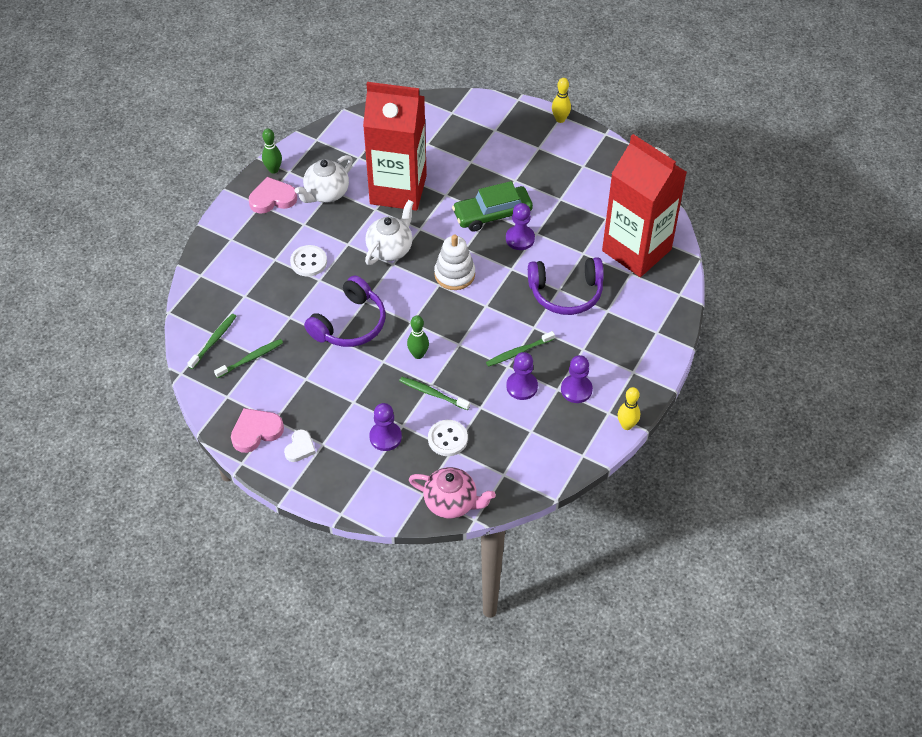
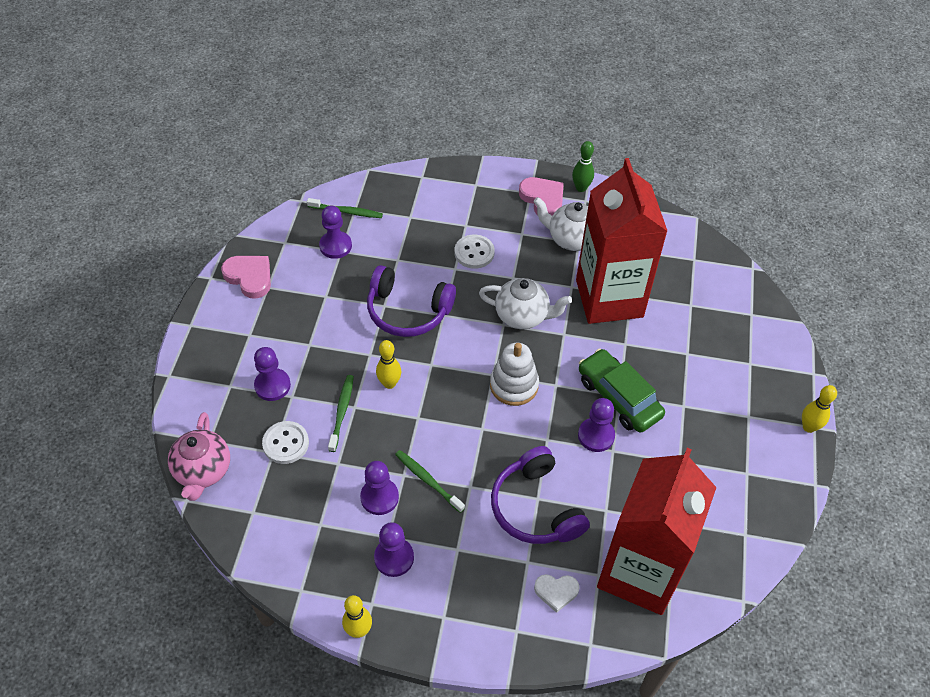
camera: 70 degrees right, 0 degrees up
green toothbrush [214,339,283,378] -> purple pawn [319,206,352,259]
white heart [284,429,316,462] -> white heart moved to [534,574,580,613]
green bowling pin [407,315,429,359] -> yellow bowling pin [376,340,401,389]

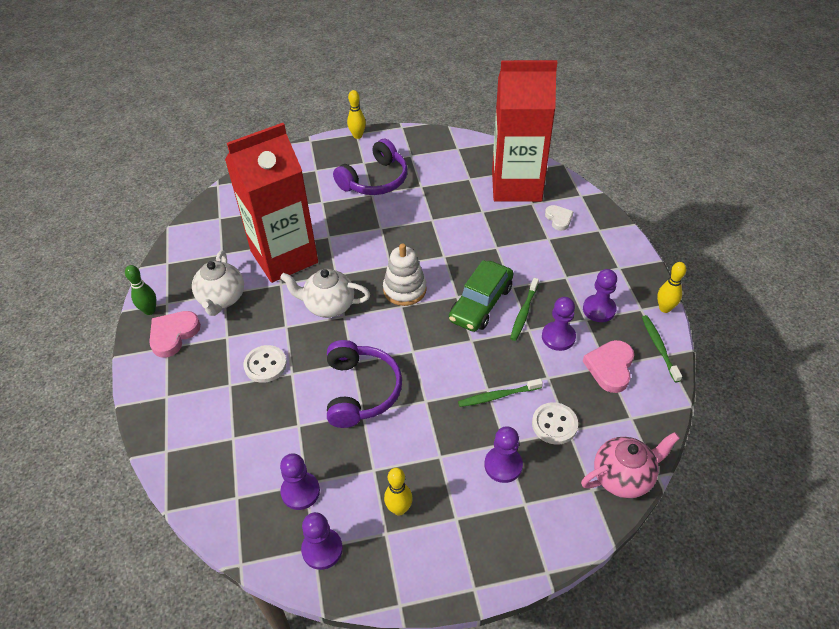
camera: 110 degrees left, 5 degrees down
pink heart [221,256,271,299] -> pink heart moved to [583,340,634,393]
green toothbrush [307,198,383,218] -> green toothbrush moved to [642,315,682,382]
yellow bowling pin [376,340,401,389] -> yellow bowling pin moved to [384,468,413,516]
white teapot [479,278,572,329] -> white teapot turned 75 degrees counterclockwise [280,269,370,318]
purple headphones [491,446,590,544] -> purple headphones moved to [333,139,408,195]
purple pawn [578,398,615,452] -> purple pawn moved to [301,512,343,570]
green car [579,349,665,433] -> green car moved to [449,260,513,332]

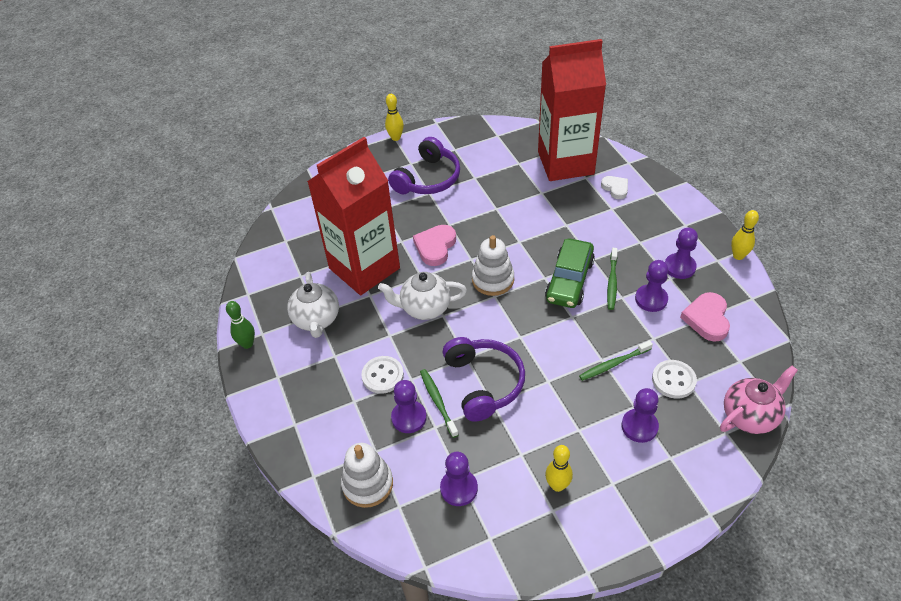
camera: 10 degrees left, 0 degrees up
pink heart [149,311,201,358] -> pink heart moved to [413,225,456,266]
purple pawn [301,512,343,570] -> purple pawn moved to [391,380,427,433]
green toothbrush [642,315,682,382] -> green toothbrush moved to [420,369,458,438]
none -> white stacking toy [341,443,393,508]

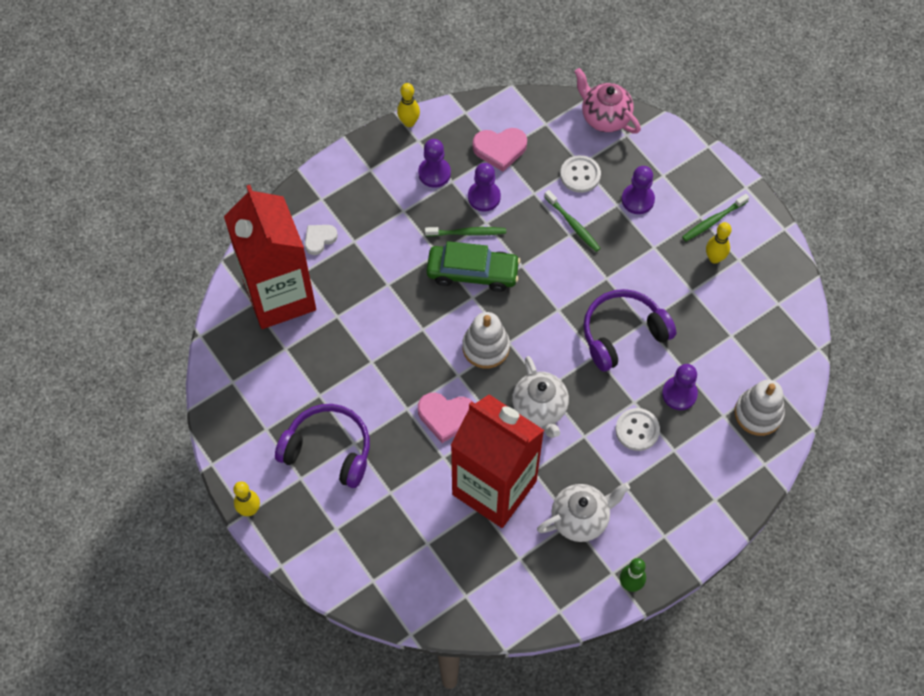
camera: 105 degrees left, 15 degrees up
green toothbrush [420,369,458,438] -> green toothbrush moved to [682,194,749,242]
purple pawn [440,452,478,506] -> none

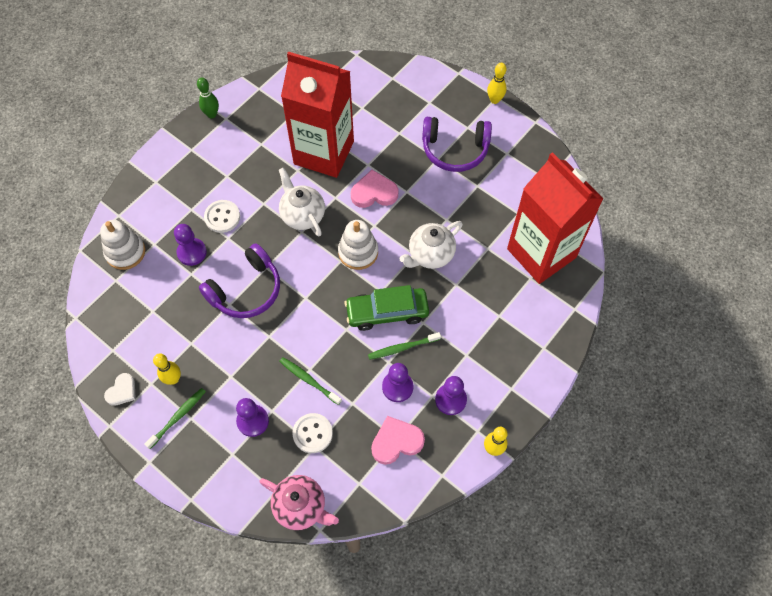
camera: 165 degrees right, 0 degrees up
white heart [305,225,338,255] -> white heart moved to [104,373,136,406]
white teapot [537,483,630,542] -> white teapot moved to [399,221,463,269]

